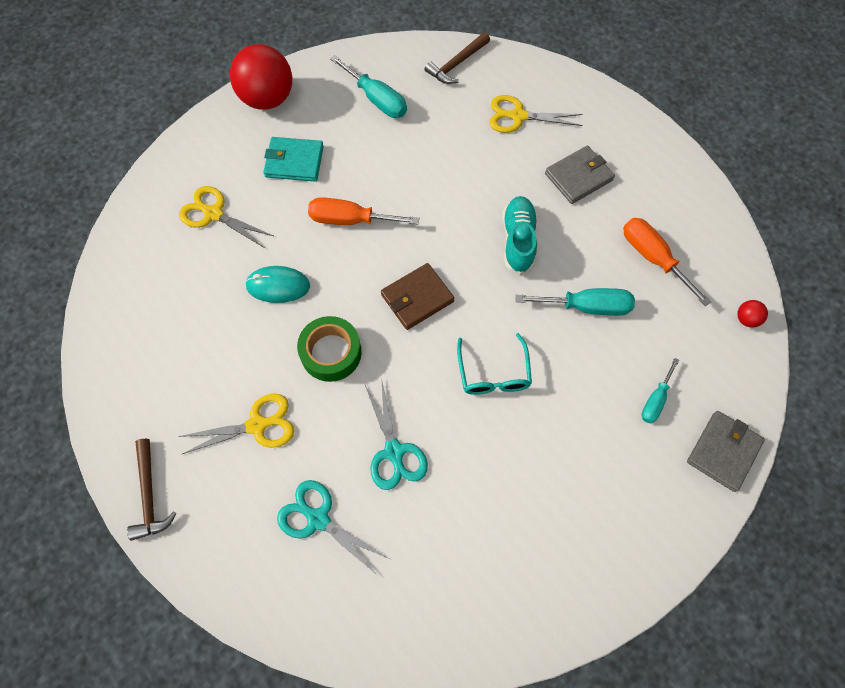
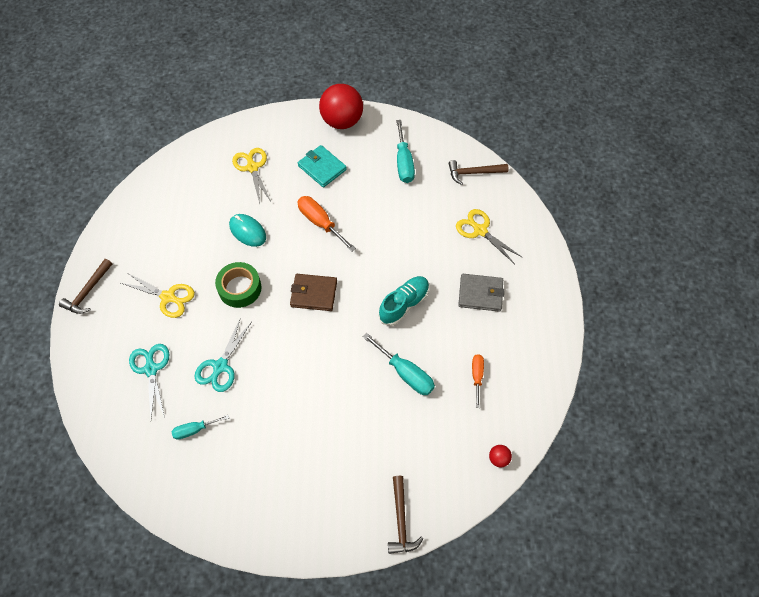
camera: 40 degrees right, 5 degrees down
turquoise glasses [457,333,532,395] -> none
orange screwdriver [623,218,711,306] -> orange screwdriver [472,354,484,408], size x0.62
turquoise screwdriver [641,358,679,424] -> turquoise screwdriver moved to [172,415,229,439]
grey wallet [687,411,765,492] -> brown hammer [388,476,423,554]

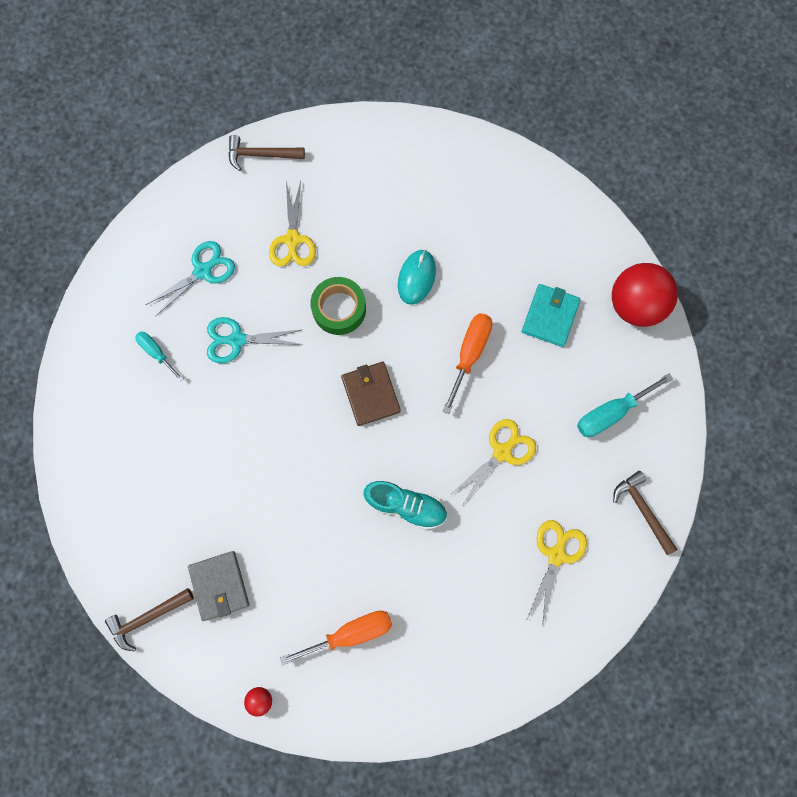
camera: 65 degrees right, 15 degrees up
yellow scissors [232,148,271,204] -> yellow scissors moved to [451,419,536,504]
turquoise screwdriver [363,333,435,395] -> none
grey wallet [458,274,504,312] -> grey wallet moved to [188,551,249,621]
orange screwdriver [472,354,484,408] -> orange screwdriver [280,611,392,666], size x1.62

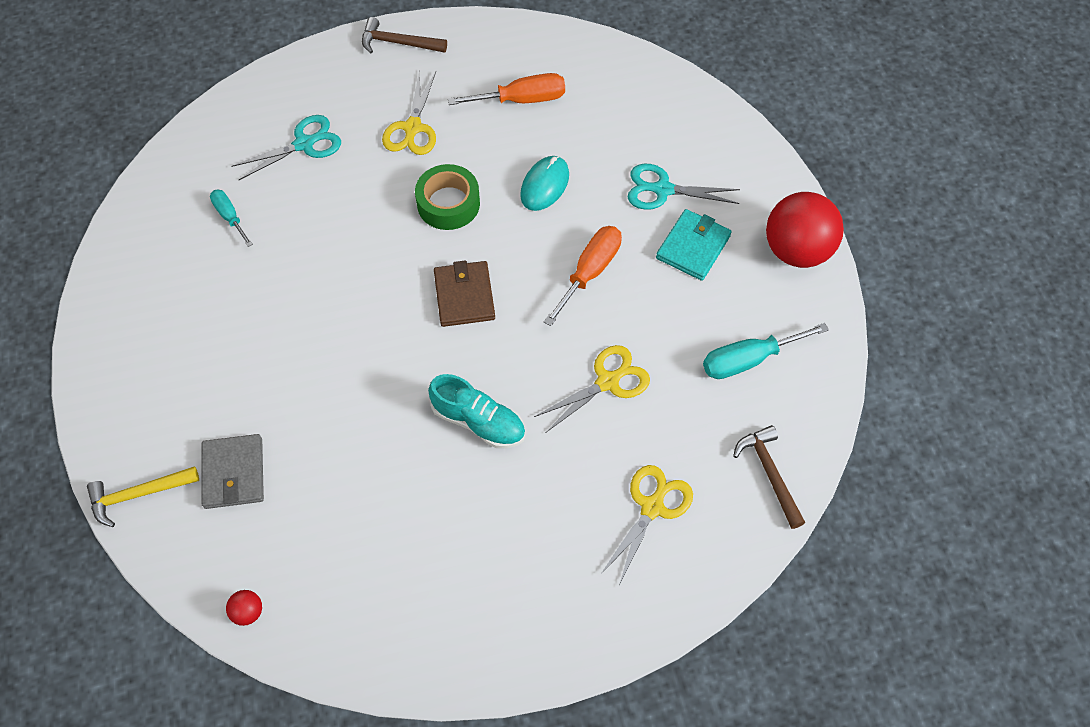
camera: 10 degrees right, 15 degrees down
brown hammer [105,588,194,651] -> yellow hammer [87,466,199,527]
turquoise scissors [207,317,303,363] -> turquoise scissors moved to [628,164,740,210]
orange screwdriver [280,611,392,666] -> orange screwdriver moved to [448,73,565,105]

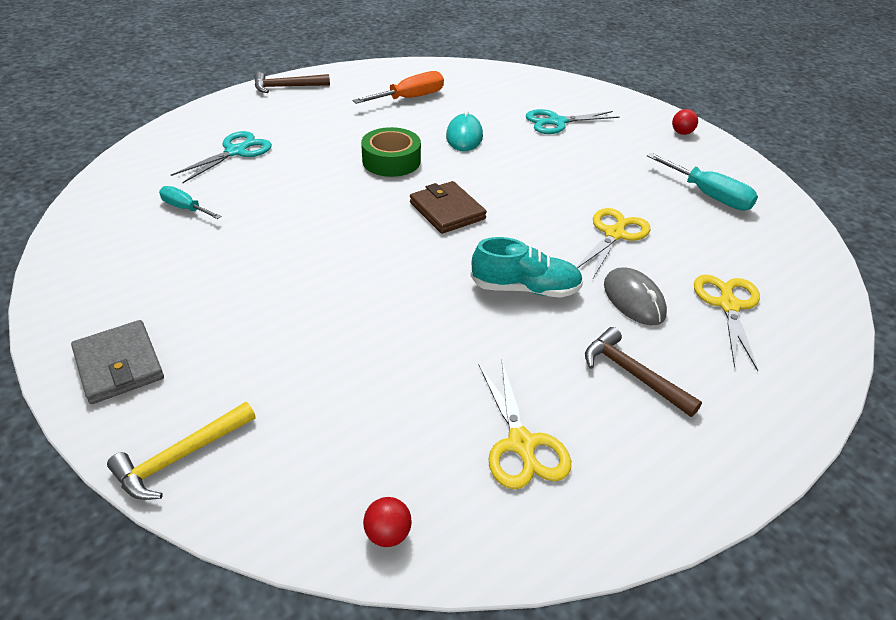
camera: 25 degrees left, 20 degrees down
grey wallet [201,434,264,509] -> grey wallet moved to [71,320,164,404]
yellow scissors [382,70,436,155] -> yellow scissors moved to [479,361,571,489]
orange screwdriver [544,226,622,326] -> none
turquoise wallet [656,209,732,281] -> none
turquoise screwdriver [703,323,829,379] -> turquoise screwdriver turned 90 degrees counterclockwise [647,153,758,211]
brown hammer [733,425,805,529] -> brown hammer moved to [585,327,702,417]
red ball [766,192,844,268] -> red ball [672,109,698,135], size x0.40
none -> grey mouse [604,267,667,326]

